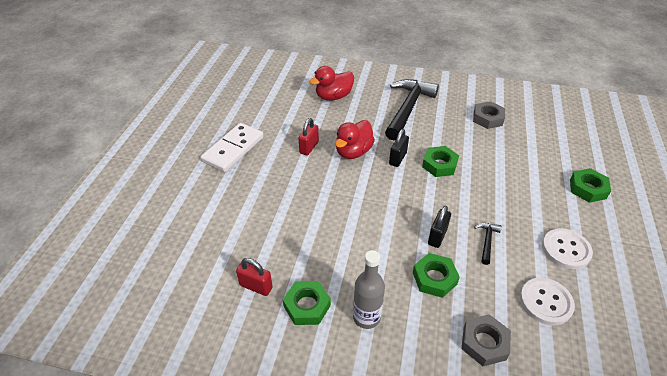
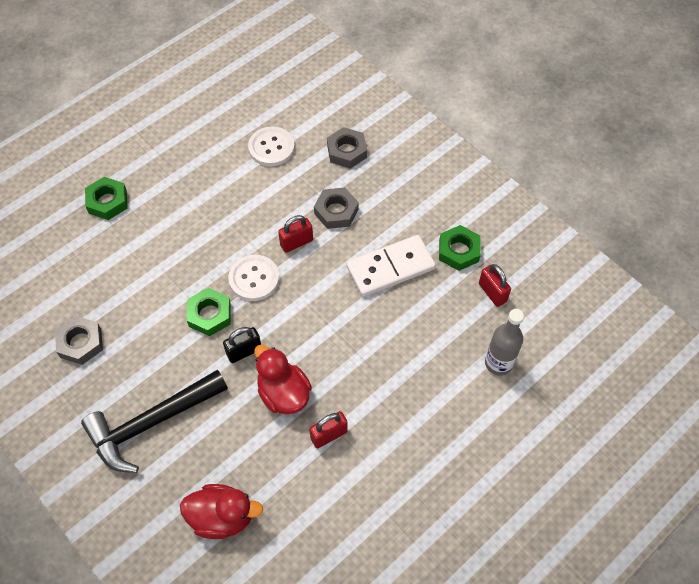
camera: 145 degrees left, 15 degrees up
white domino [200,123,264,172] -> white domino moved to [346,235,436,297]
red duck [335,120,375,159] -> red duck turned 105 degrees counterclockwise [254,344,312,414]
grey bottle [353,250,385,329] -> grey bottle moved to [485,309,524,375]
green nut [413,253,460,298] -> grey nut [314,188,359,229]
black padlock [428,206,451,248] -> red padlock [278,215,313,253]
black hammer [474,223,502,265] -> none
white button [542,228,593,269] -> white button moved to [228,255,279,301]

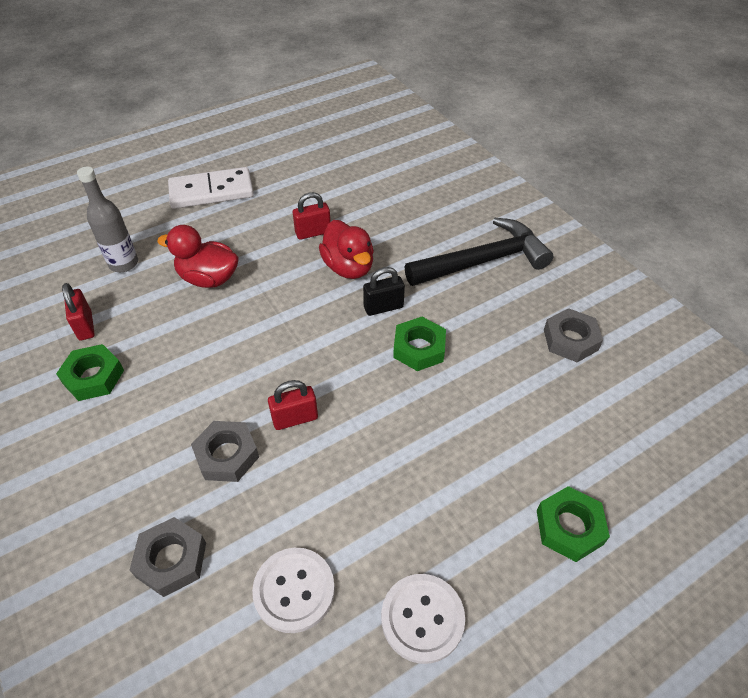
camera: 170 degrees left, 10 degrees down
red duck [180,484,263,539] -> red duck moved to [157,225,239,288]
white button [228,255,279,301] -> white button moved to [381,574,465,664]
white domino [346,235,436,297] -> white domino moved to [168,167,254,209]

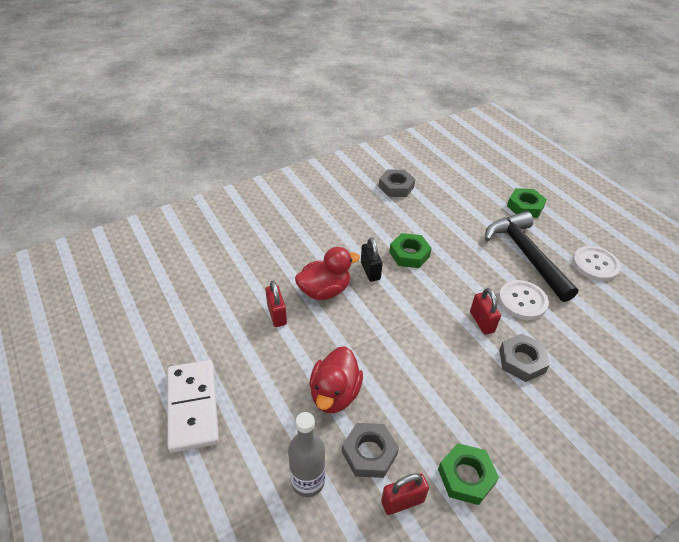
camera: 90 degrees left, 5 degrees down
grey nut [130,517,206,597] -> grey nut moved to [342,423,399,478]
white button [252,548,335,633] -> white button moved to [498,280,549,320]
black hammer [405,218,554,286] -> black hammer moved to [485,211,579,302]

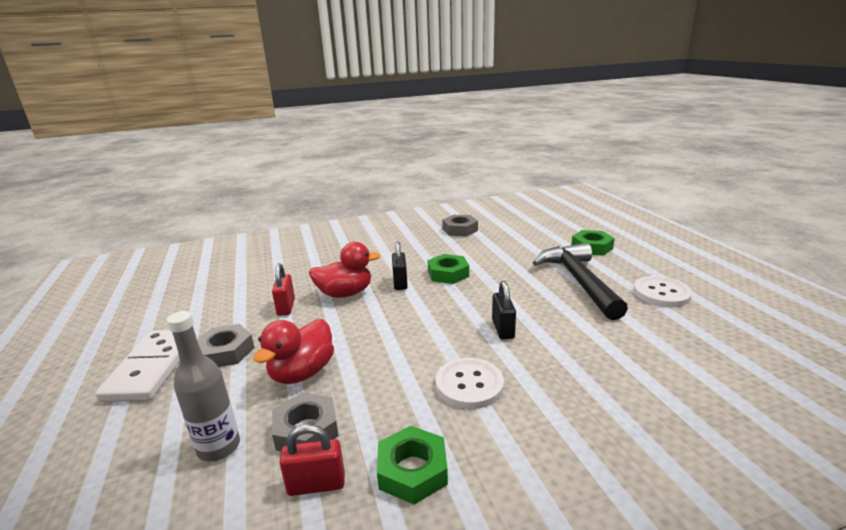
camera: 15 degrees right, 20 degrees down
red padlock [470,288,501,335] -> black padlock [492,281,516,339]
white button [498,280,549,320] -> white button moved to [436,358,504,409]
grey nut [499,334,550,382] -> grey nut moved to [197,324,254,367]

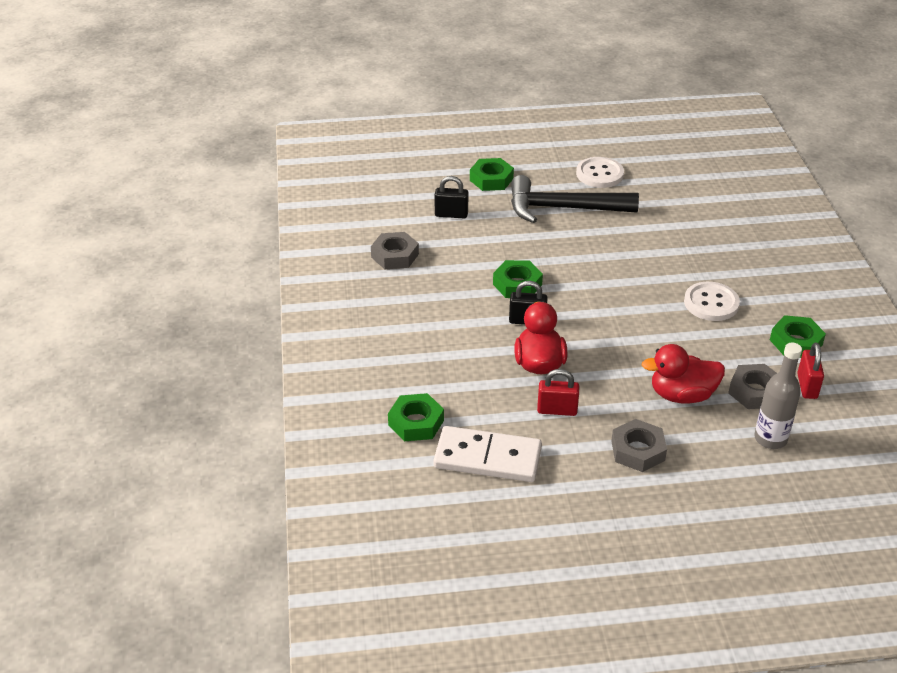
camera: 80 degrees left, 15 degrees up
white domino [96,330,196,402] -> white domino moved to [434,426,542,482]
red duck [253,319,334,384] -> red duck turned 135 degrees clockwise [642,344,725,404]
black padlock [492,281,516,339] -> black padlock moved to [435,176,468,218]
none -> green nut [388,393,444,441]

